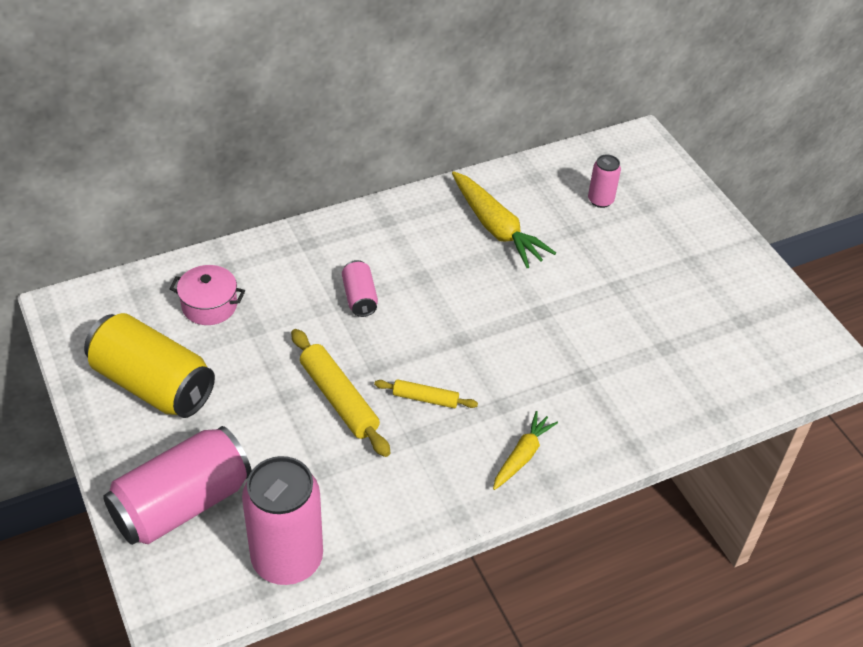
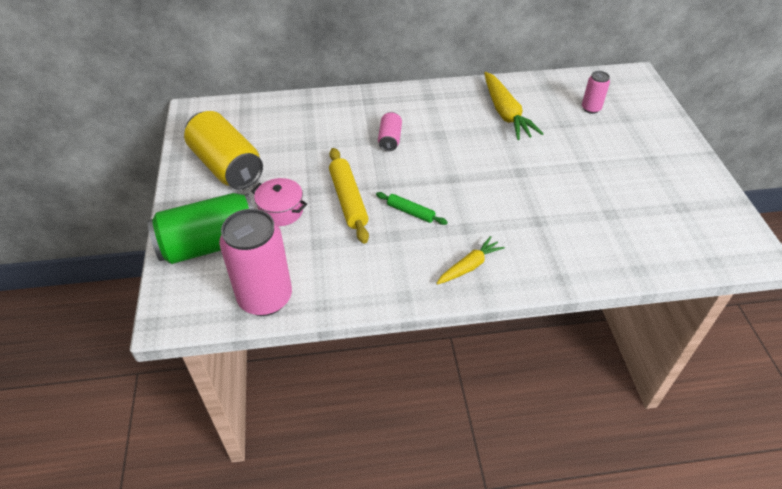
camera: 20 degrees right, 0 degrees up
pink can [103,426,252,545] -> green can [147,193,254,264]
pink pot [169,265,245,325] -> pink pot moved to [251,178,307,226]
yellow rolling pin [374,379,478,408] -> green rolling pin [376,192,448,225]

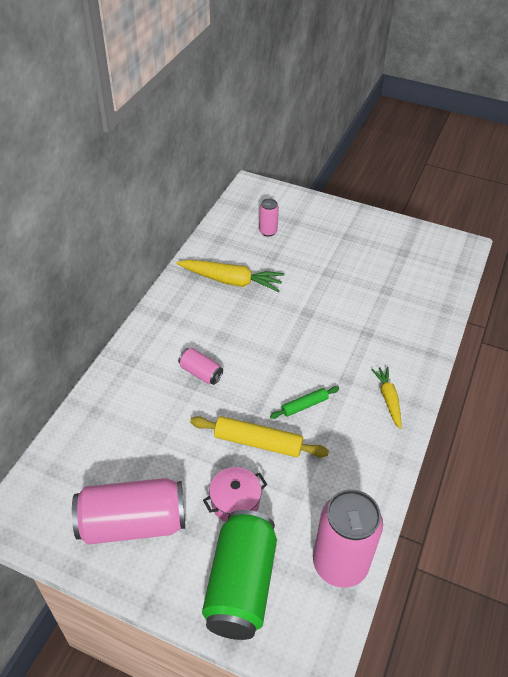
camera: 60 degrees left, 0 degrees up
yellow can [184,111,263,190] -> pink can [72,478,185,545]

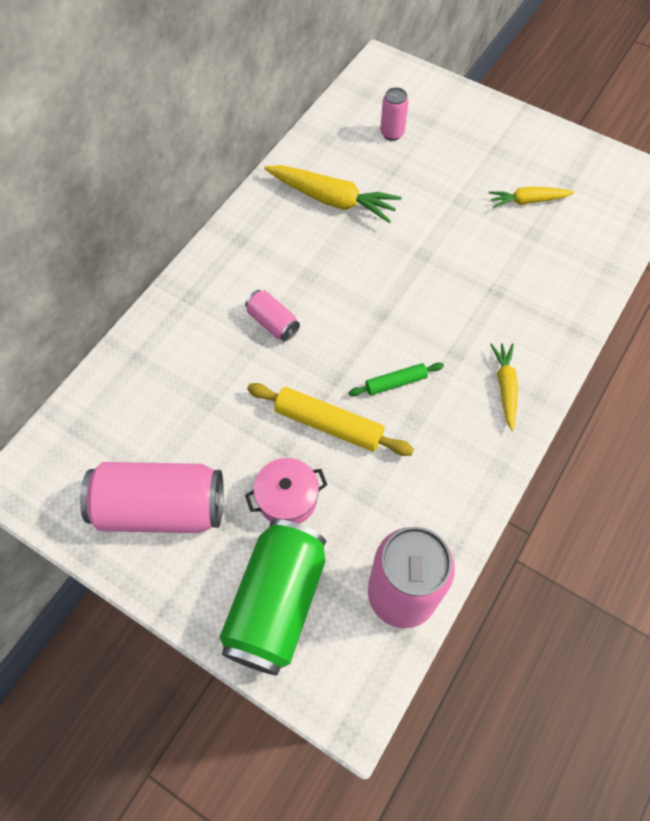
camera: 10 degrees right, 15 degrees up
none -> yellow carrot [489,186,575,208]

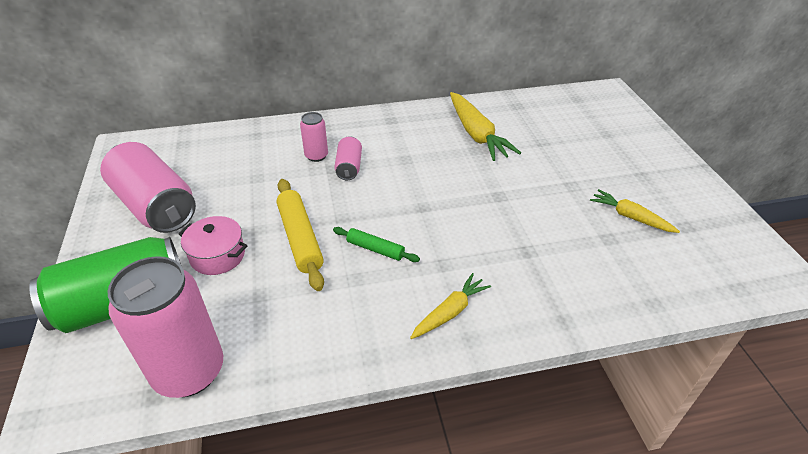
camera: 45 degrees right, 20 degrees down
pink can [380,87,409,141] -> pink can moved to [300,112,328,162]

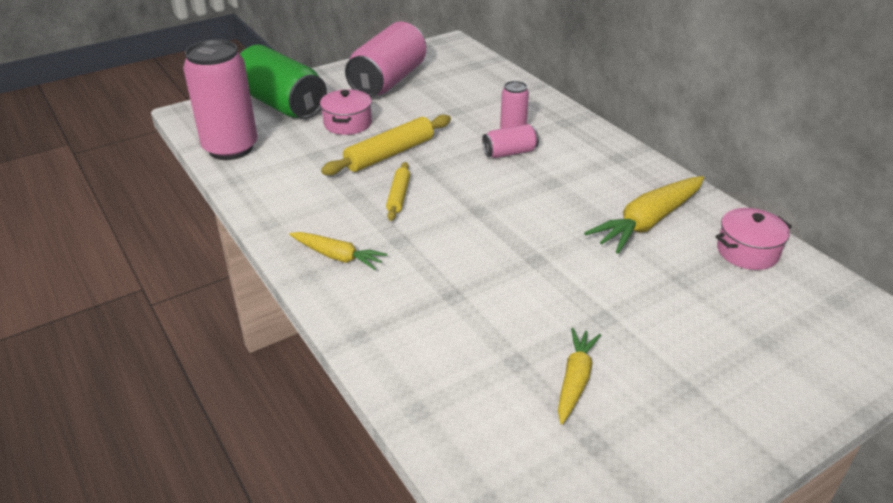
camera: 70 degrees right, 5 degrees down
green rolling pin [333,227,420,262] -> yellow rolling pin [386,162,410,221]
none -> pink pot [715,208,792,270]

